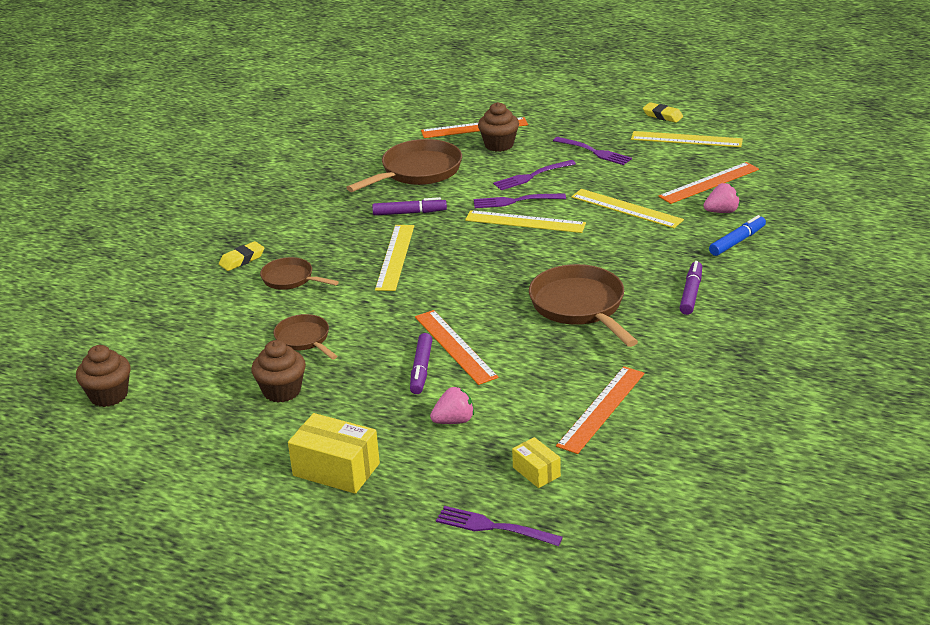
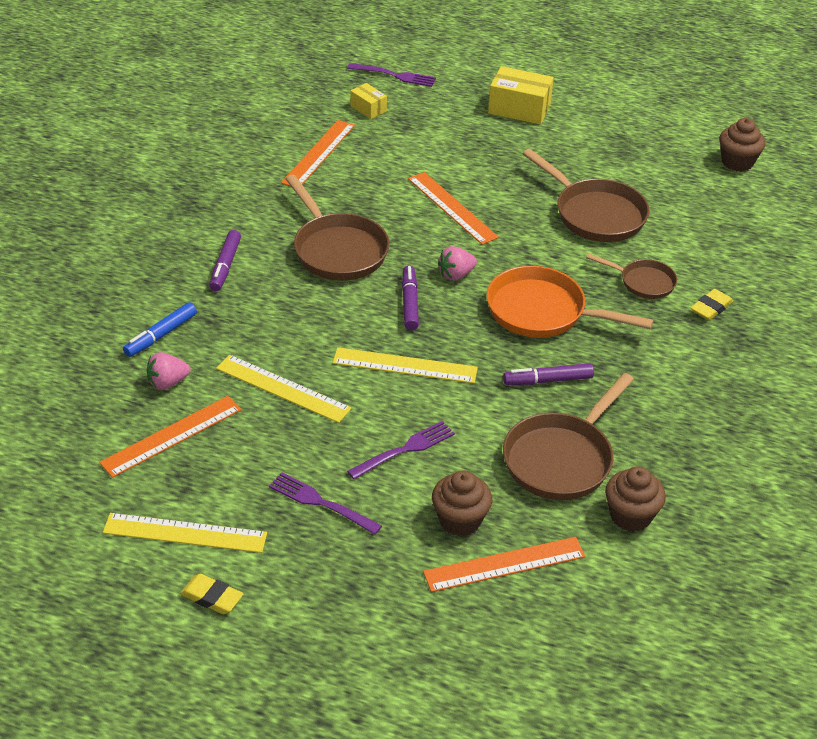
camera: 170 degrees right, 10 degrees up
brown cupcake [251,340,306,403] -> brown cupcake moved to [605,466,666,532]
brown pan [273,314,337,360] -> brown pan [523,149,649,242], size x1.75
yellow ruler [375,225,414,291] -> orange pan [486,266,654,338]
purple marker [410,333,433,394] -> purple marker moved to [402,266,419,331]
pink strawberry [430,387,474,424] -> pink strawberry moved to [438,246,477,281]
purple fork [474,193,566,208] -> none

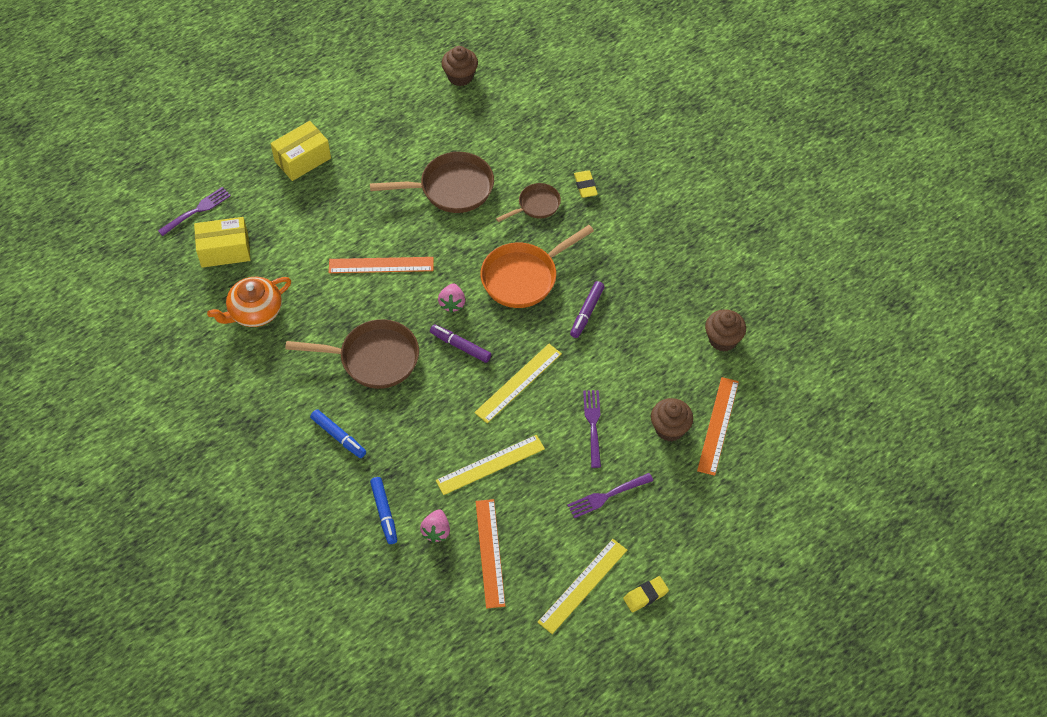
camera: 55 degrees left, 15 degrees up
purple marker [209,230,241,291] -> blue marker [310,409,366,458]
orange ruler [281,120,355,186] -> orange teapot [207,277,291,327]
yellow box [350,83,387,119] -> yellow box [194,217,251,268], size x1.78
brown pan [503,373,634,500] -> none

